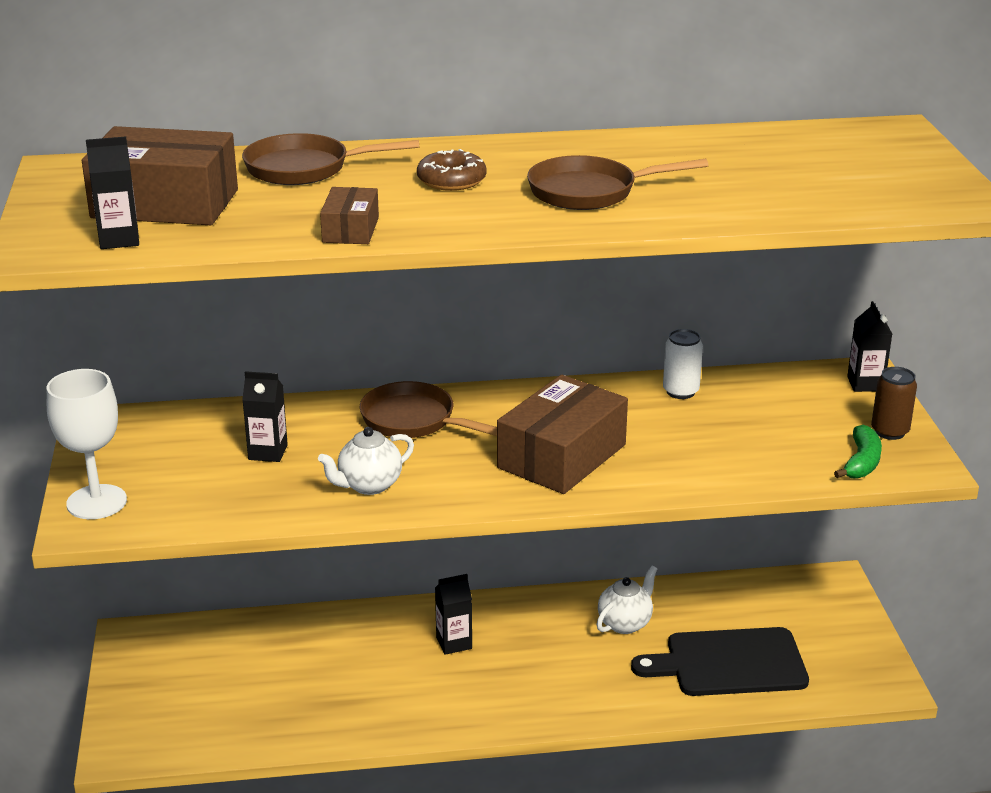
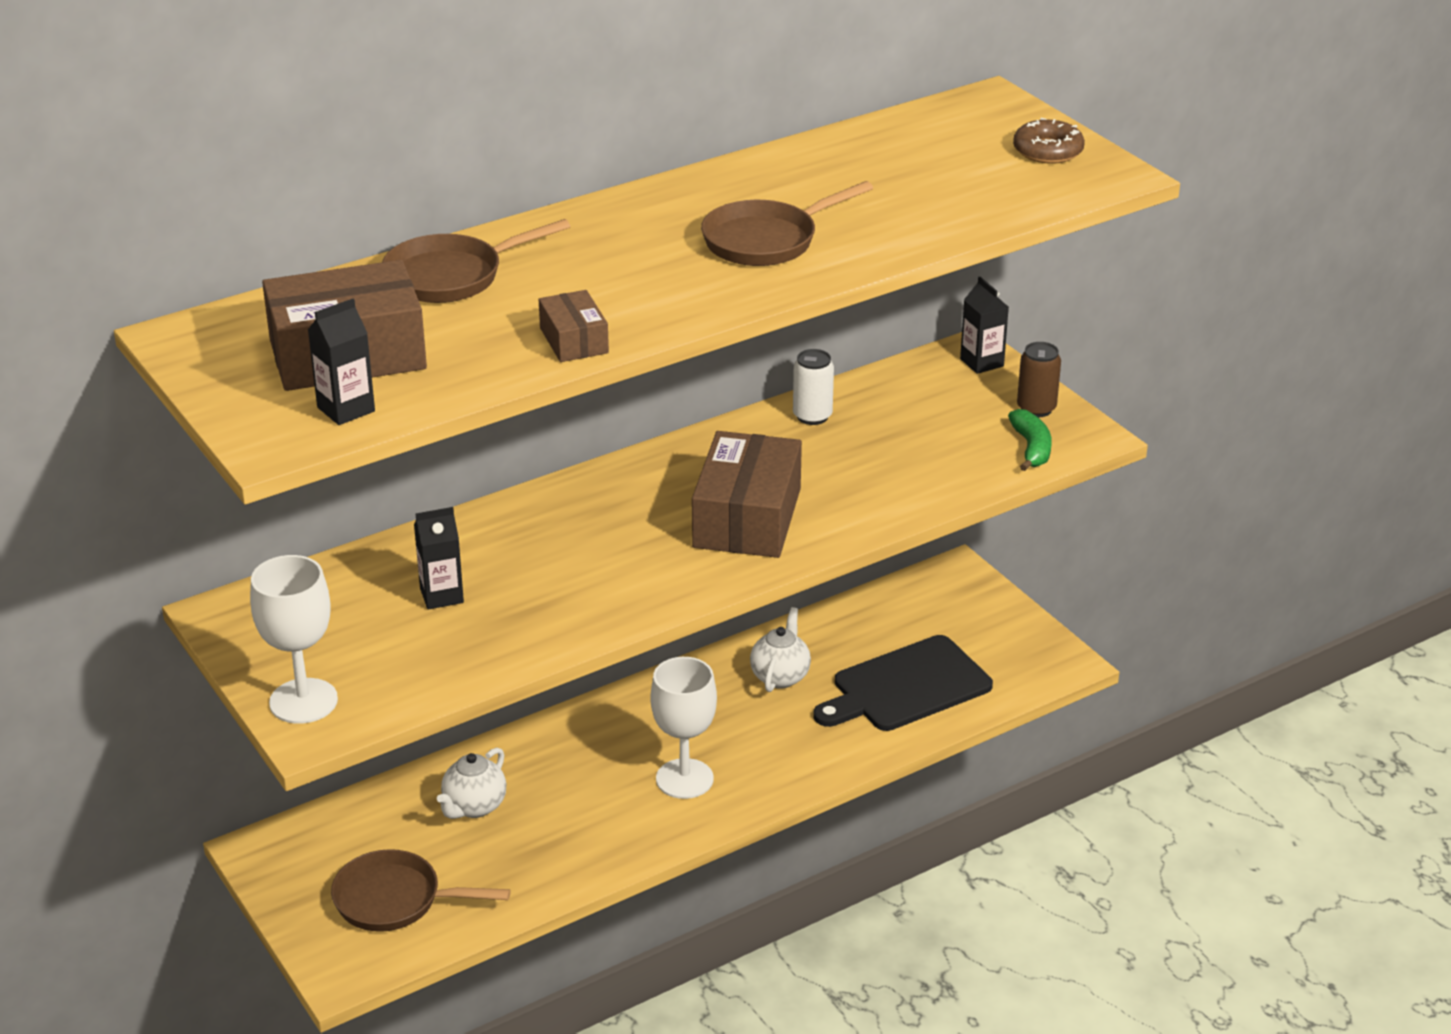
camera: 25 degrees left, 5 degrees up
white teapot [318,427,414,495] -> white teapot moved to [437,748,506,819]
brown pan [360,381,497,438] -> brown pan moved to [331,849,511,932]
brown donut [417,149,487,191] -> brown donut moved to [1013,118,1085,164]
black carton [435,574,472,655] -> none
none -> white goblet [650,657,717,799]

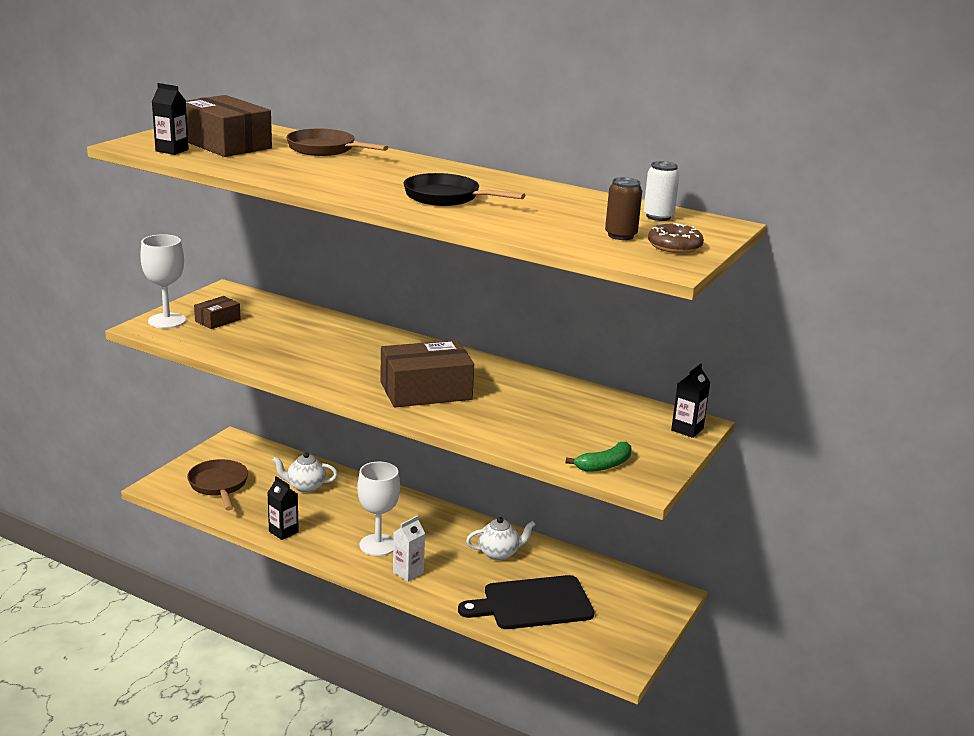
camera: 60 degrees right, 10 degrees down
black carton [414,507,464,610] -> black carton moved to [268,476,299,540]
brown box [539,290,609,362] -> brown box moved to [194,296,241,329]
brown pan [701,181,873,266] -> black pan [403,173,525,206]
white can [793,349,834,425] -> white can moved to [644,161,680,221]
black cutting board [813,635,993,731] -> black cutting board turned 45 degrees counterclockwise [458,575,594,629]
brown can [1017,342,1061,417] -> brown can moved to [605,177,642,240]
none -> white carton [393,516,425,582]

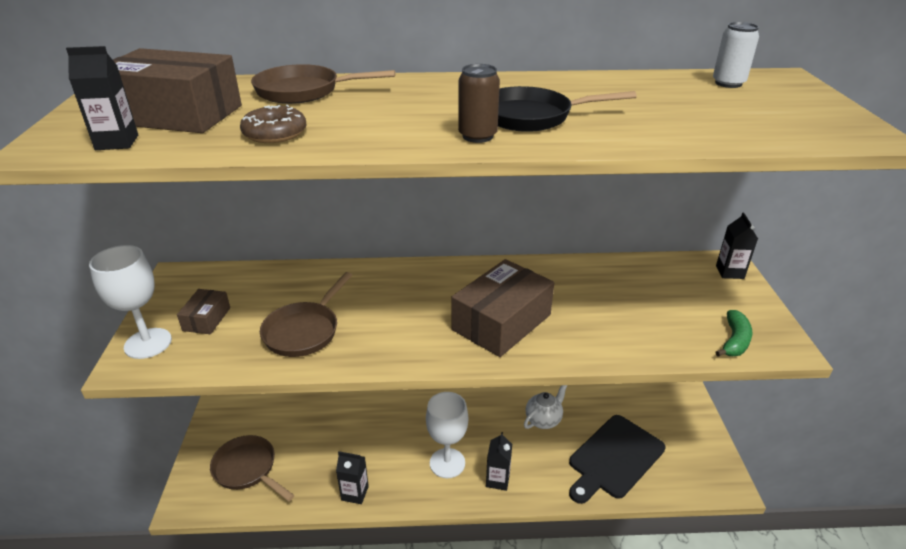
camera: 30 degrees left, 10 degrees up
white teapot [272,452,338,493] -> none
white carton [393,516,425,582] -> black carton [486,432,512,491]
brown can [605,177,642,240] -> brown can moved to [458,64,500,143]
brown donut [648,223,704,253] -> brown donut moved to [240,105,306,143]
none -> brown pan [260,272,352,357]

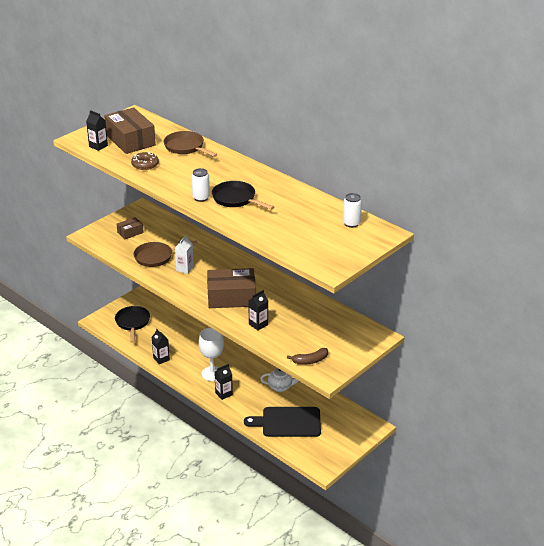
camera: 45 degrees right, 0 degrees up
white goblet [89,245,172,359] -> none
brown pan [210,435,295,501] -> black pan [115,306,150,343]
brown can [458,64,500,143] -> white can [191,168,210,202]
green banana [715,310,752,356] -> brown banana [287,348,328,365]
black carton [716,213,758,279] -> black carton moved to [248,290,268,330]
none -> white carton [175,235,194,274]

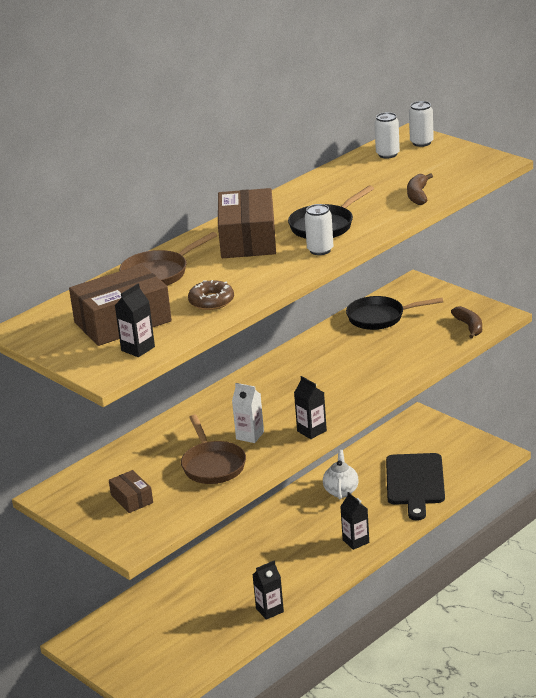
camera: 85 degrees left, 5 degrees down
black pan [115,306,150,343] -> black pan moved to [346,296,443,330]
white goblet [199,328,224,381] -> none
brown box [207,268,256,308] -> brown box moved to [218,188,276,258]
black carton [248,290,268,330] -> black carton moved to [294,376,327,439]
none -> brown banana [407,173,433,205]
none -> white can [409,101,434,147]

